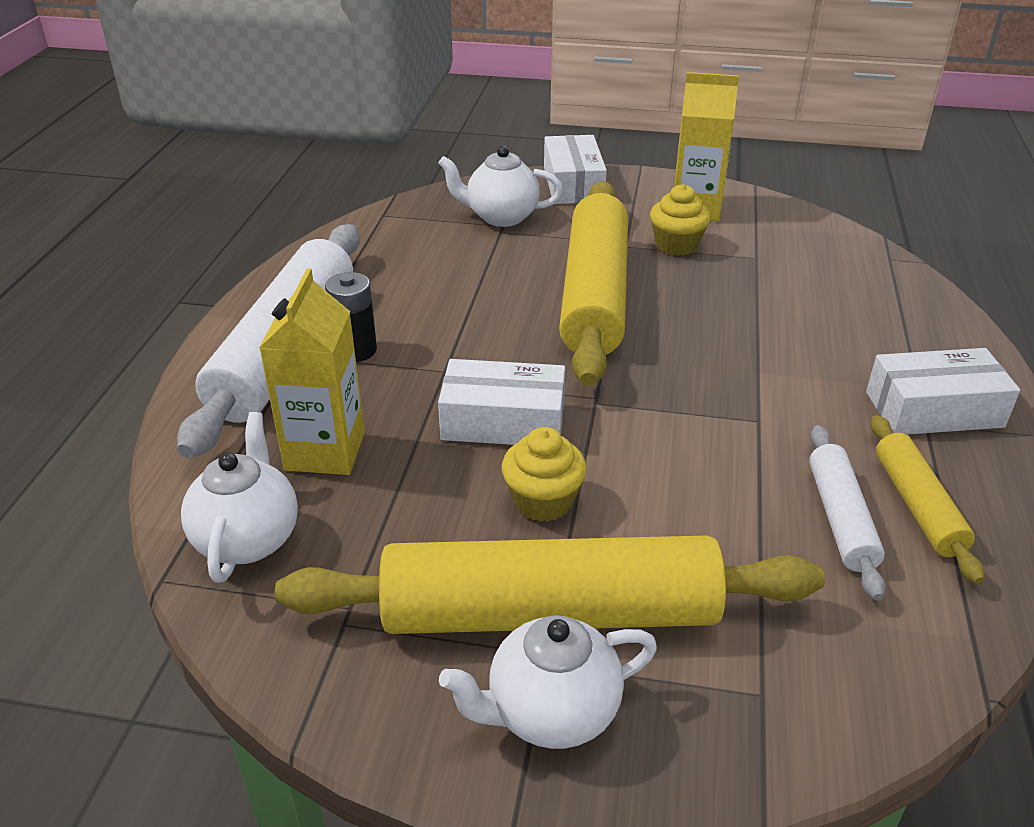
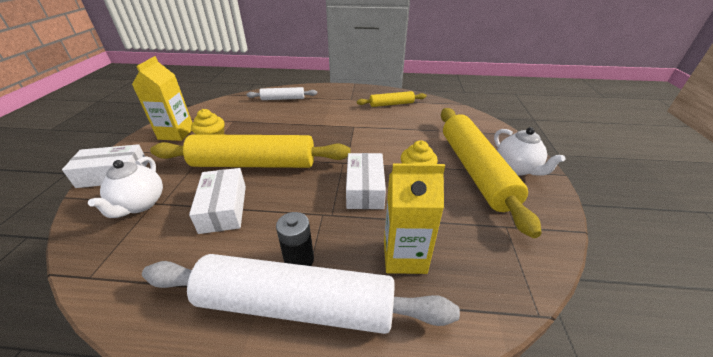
camera: 95 degrees left, 0 degrees up
white teapot [181,412,298,583] -> none
white rolling pin [809,425,886,601] -> white rolling pin moved to [246,87,317,100]
white box [866,348,1020,435] -> white box moved to [189,168,246,234]

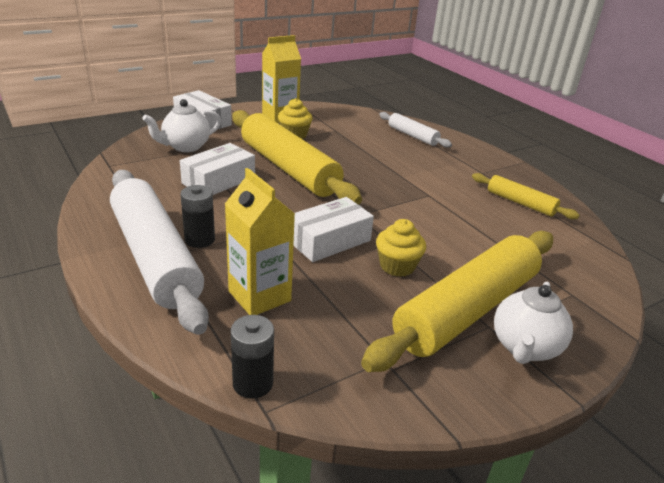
camera: 50 degrees right, 5 degrees down
none -> black battery [231,315,274,399]

